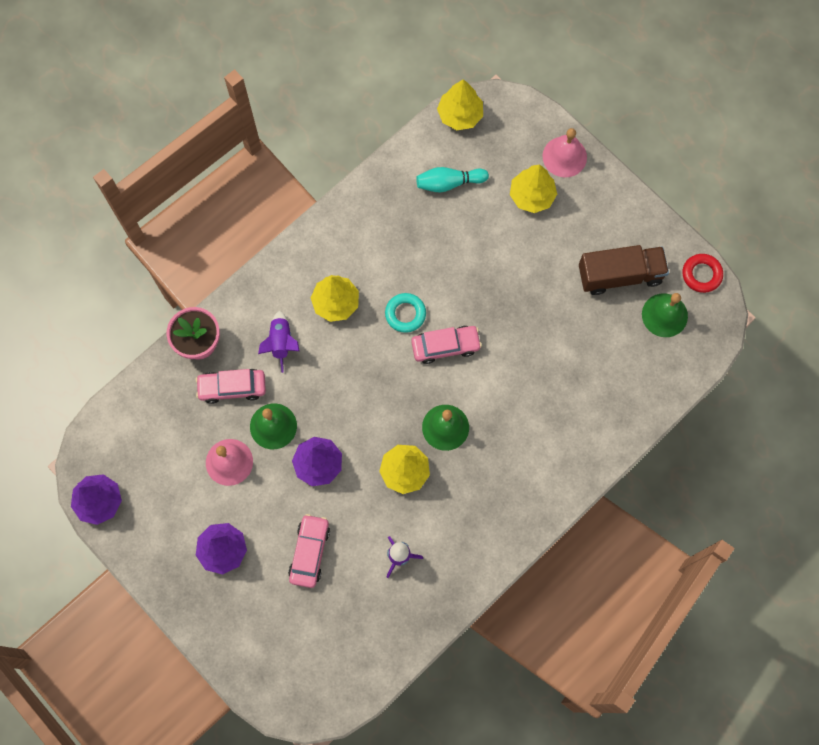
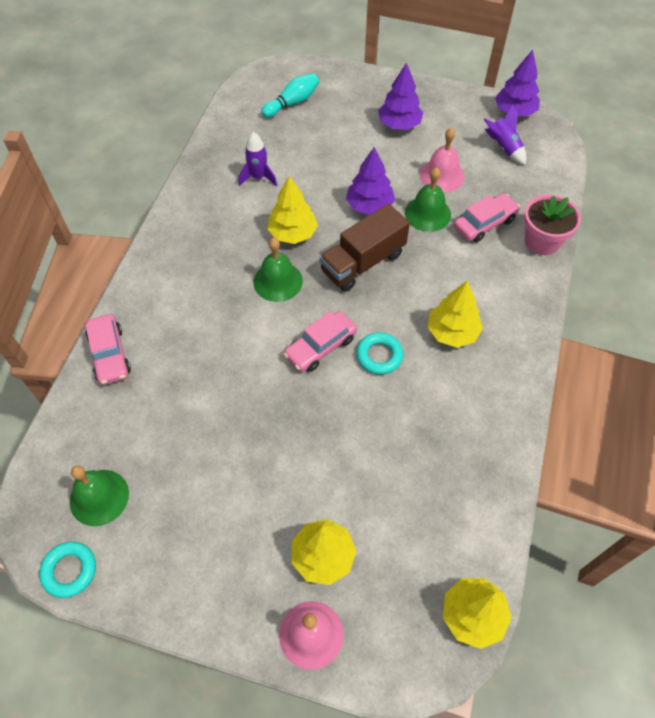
camera: 150 degrees right, 15 degrees down
purple rocket [258,311,299,373] -> purple rocket moved to [484,105,526,165]
pink car [288,514,330,588] -> pink car moved to [85,314,131,385]
turquoise bowling pin [416,167,489,193] -> turquoise bowling pin moved to [261,73,319,118]
brown truck [579,245,669,295] -> brown truck moved to [319,204,410,292]
red ring [682,254,723,293] -> turquoise ring [39,542,96,598]

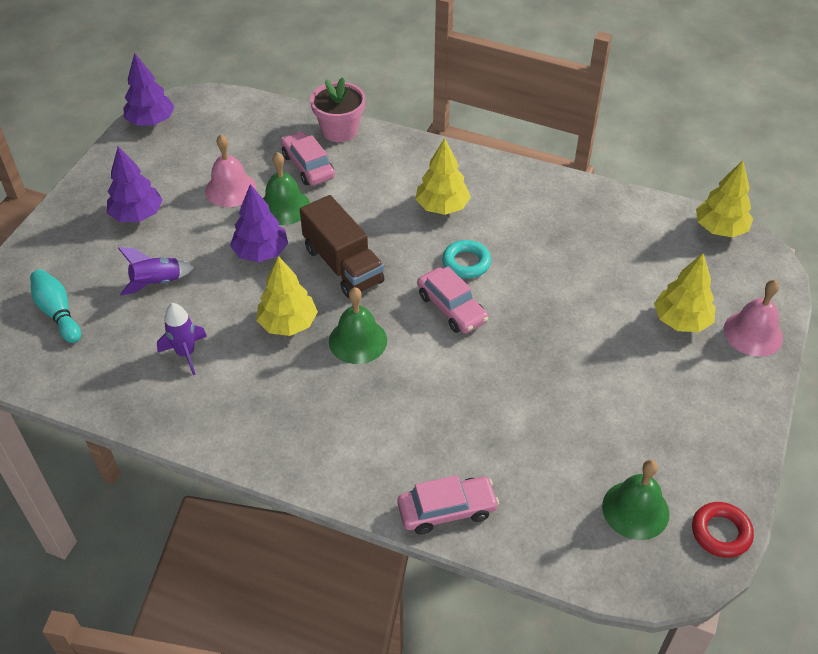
camera: 85 degrees left, 10 degrees down
turquoise ring [39,542,96,598] -> red ring [692,502,754,558]
purple rocket [484,105,526,165] -> purple rocket moved to [118,247,194,296]

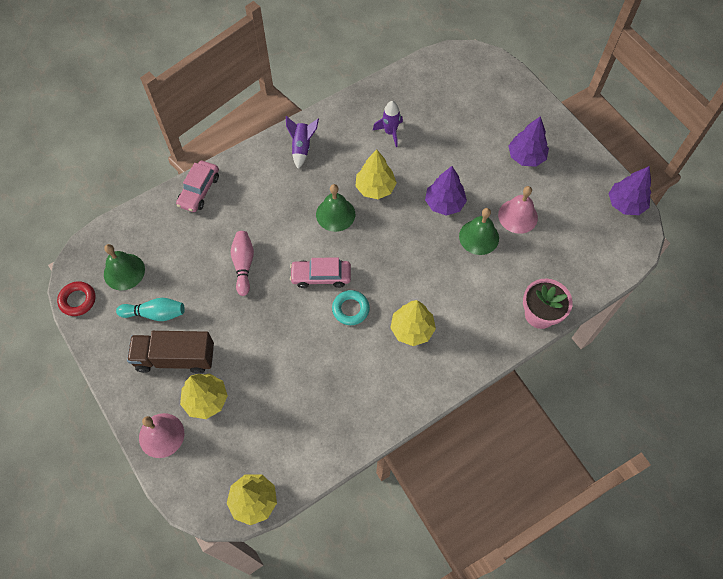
camera: 125 degrees right, 15 degrees up
turquoise bowling pin [30,269,81,343] -> turquoise bowling pin moved to [116,298,185,321]
purple rocket [118,247,194,296] -> purple rocket moved to [286,116,319,169]
pink car [281,131,335,186] -> none
brown truck [300,195,385,298] -> brown truck moved to [127,331,214,374]
none -> pink bowling pin [231,231,254,296]

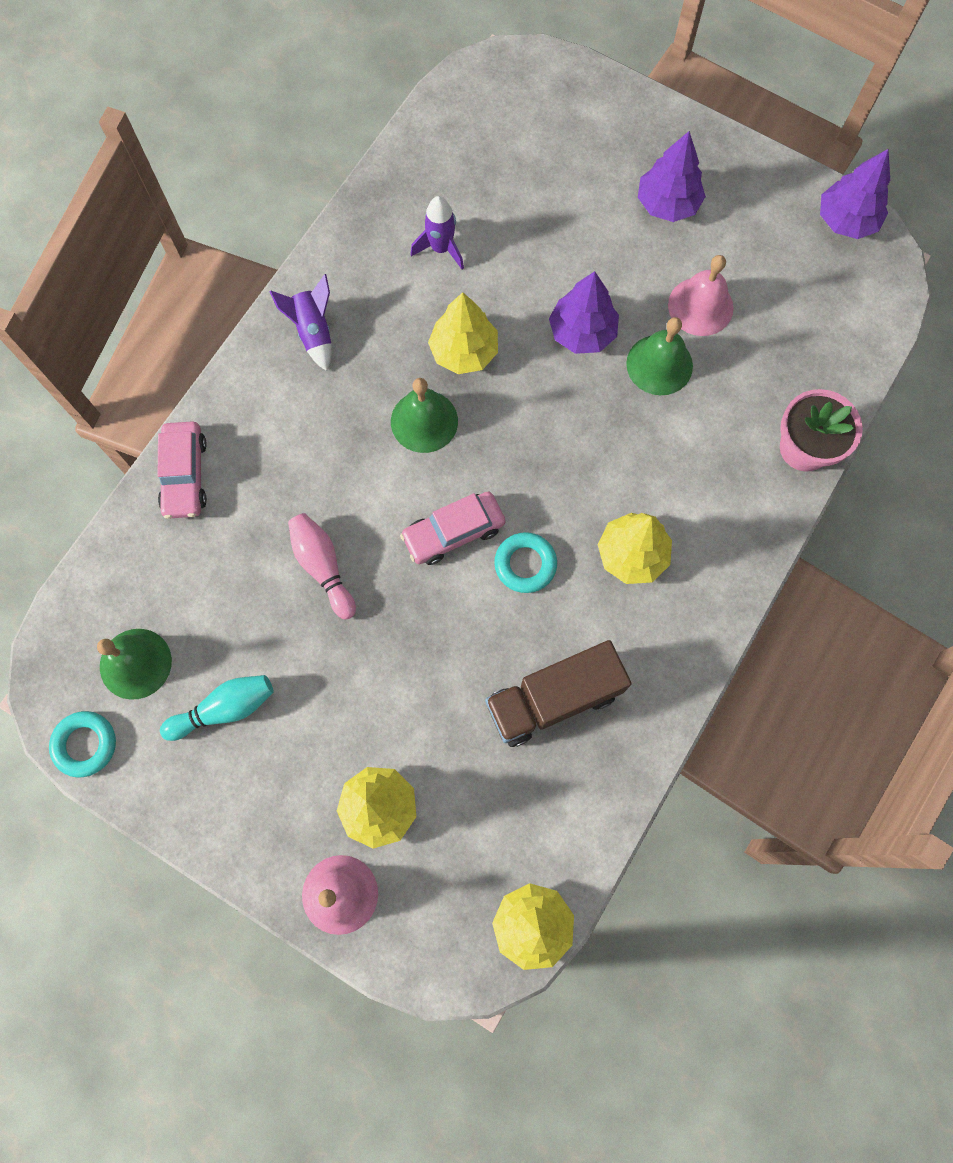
camera: 25 degrees left, 10 degrees up
red ring [57,281,95,316] -> turquoise ring [49,711,116,777]
brown truck [127,331,214,374] -> brown truck moved to [485,640,631,747]

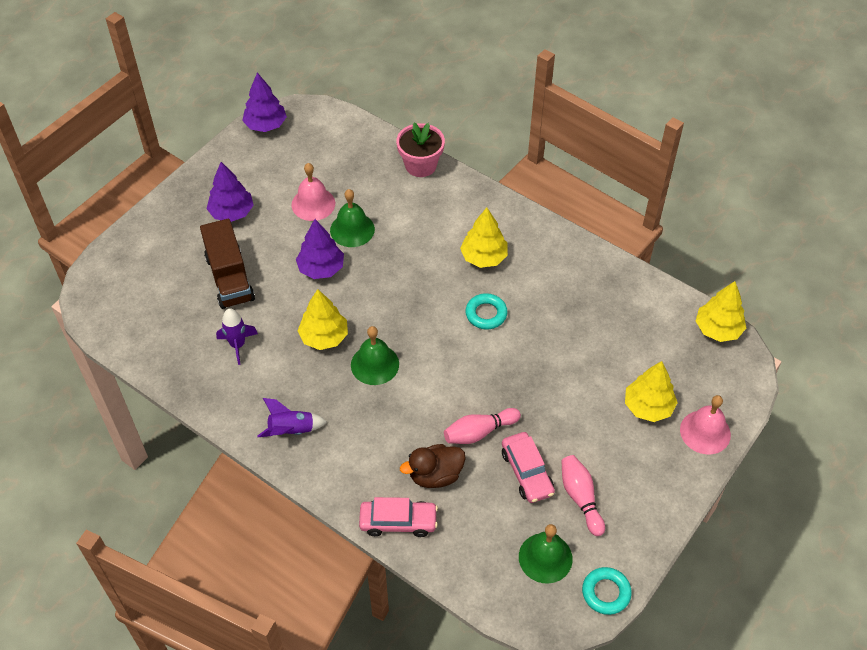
camera: 85 degrees left, 20 degrees down
turquoise bowling pin [160,675,274,741] -> pink bowling pin [561,455,605,536]
pink car [400,491,505,565] -> pink car moved to [502,432,555,503]
brown truck [485,640,631,747] -> brown truck moved to [200,219,255,309]
none -> brown duck [400,444,466,488]

